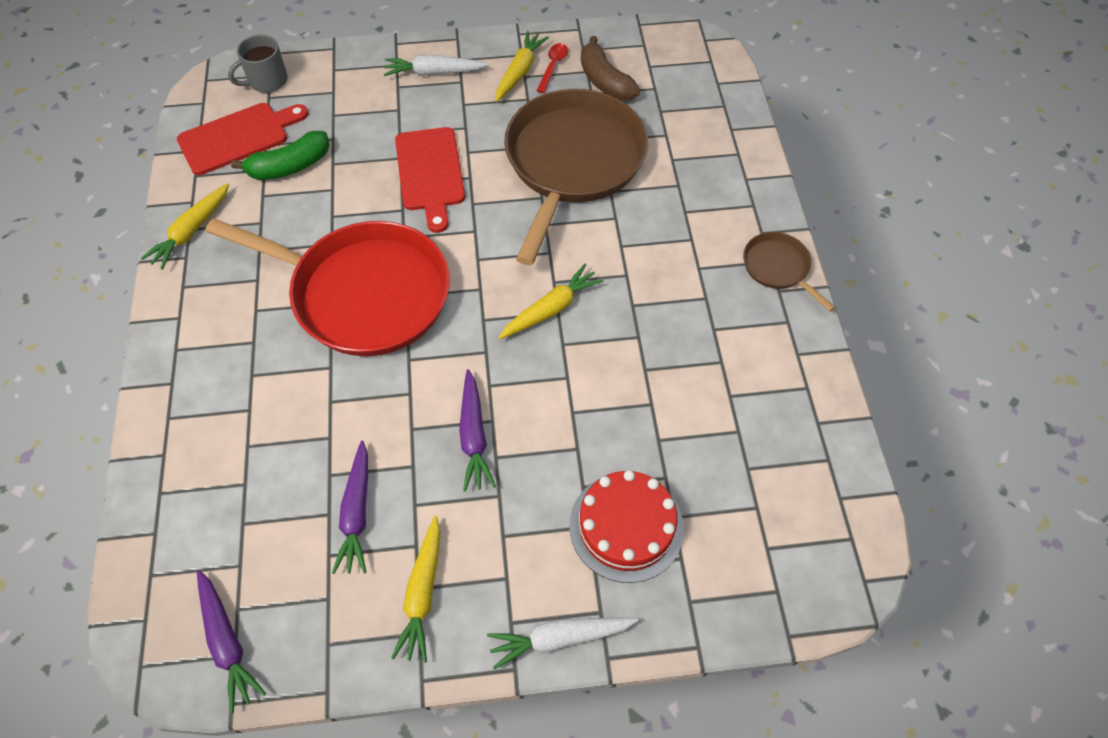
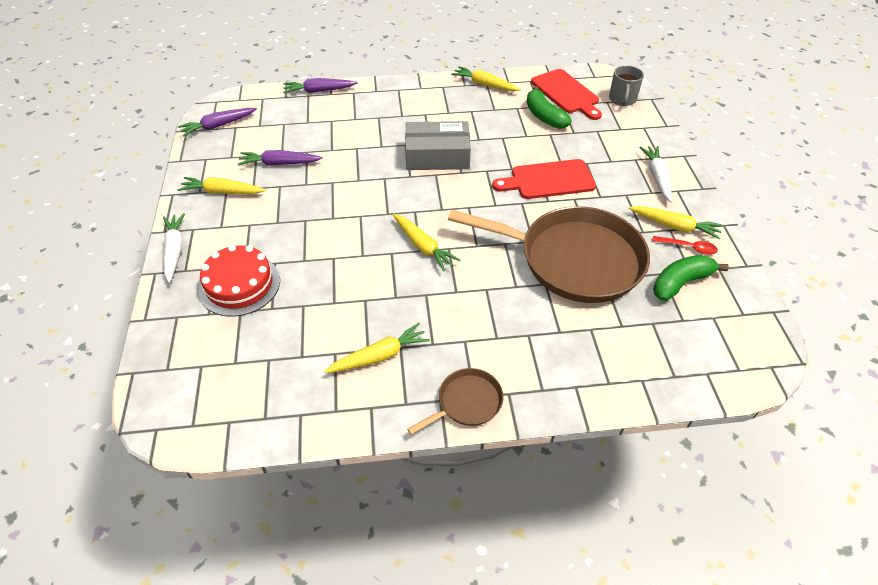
camera: 90 degrees right, 10 degrees down
red pan [205,218,450,356] -> grey box [405,121,471,170]
grey mug [228,35,288,93] -> grey mug turned 135 degrees counterclockwise [609,65,644,106]
purple carrot [459,369,496,492] -> purple carrot moved to [283,78,358,93]
brown banana [581,36,640,101] -> green banana [653,255,729,301]
none -> yellow carrot [324,323,430,374]

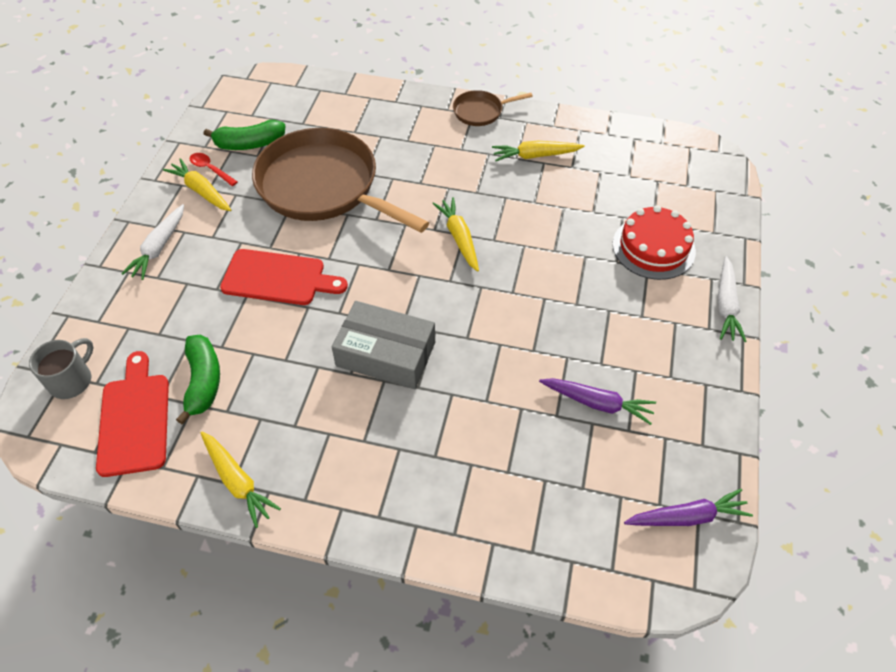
camera: 160 degrees left, 5 degrees up
yellow carrot [178,177,266,194] -> none
purple carrot [283,78,358,93] -> none

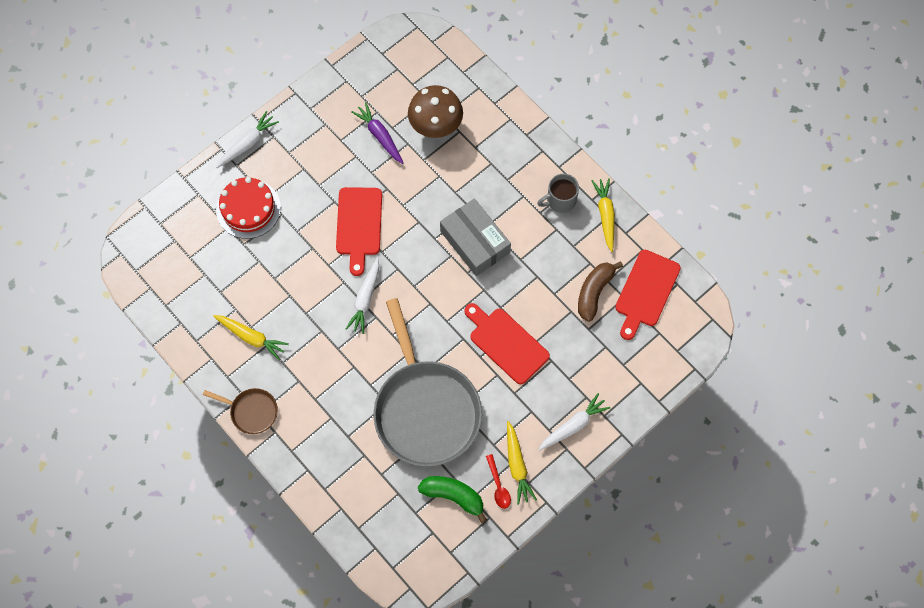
camera: 145 degrees left, 15 degrees up
grey mug [29,338,94,399] -> grey mug moved to [537,174,579,213]
green banana [176,335,220,425] -> brown banana [578,262,623,322]
brown pan [252,128,429,233] -> grey pan [373,298,482,467]
yellow carrot [432,197,479,272] -> white carrot [346,258,379,334]
purple carrot [624,489,753,526] -> none
none -> red cutting board [336,187,382,276]
none -> brown mushroom [408,85,463,138]

